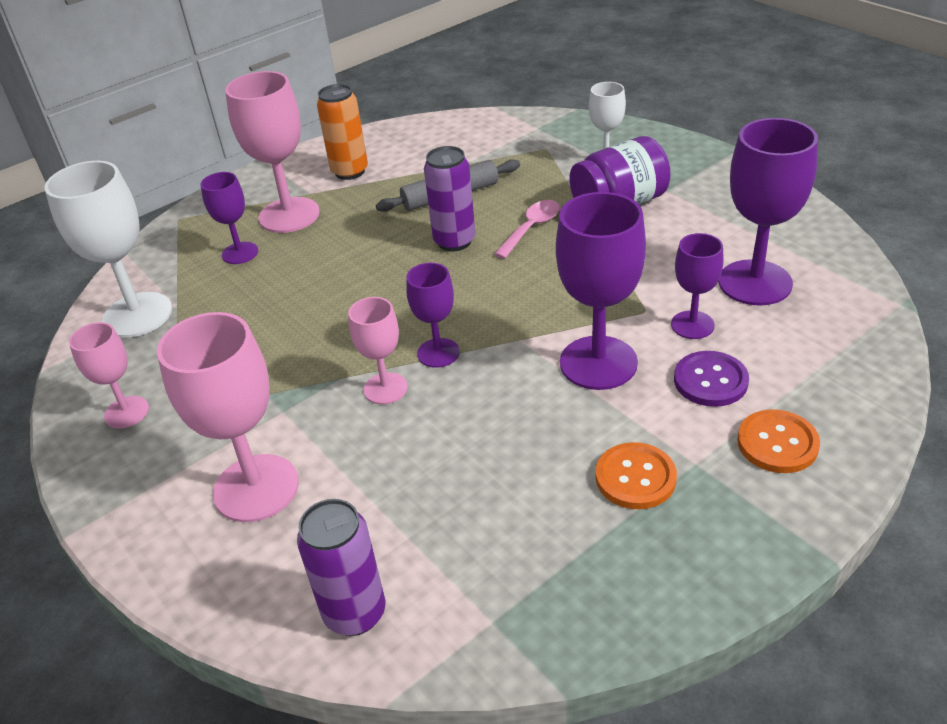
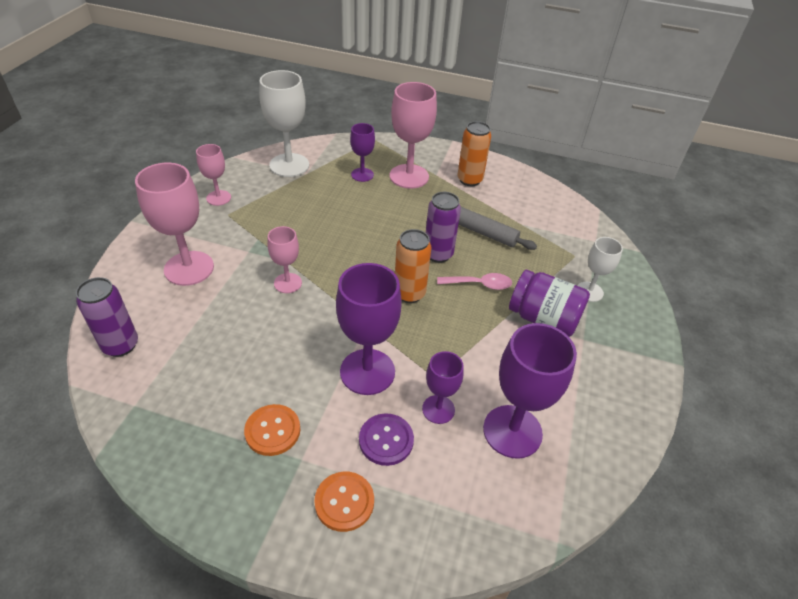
camera: 50 degrees right, 5 degrees up
purple goblet [406,263,460,368] -> none
none -> orange can [395,229,431,303]

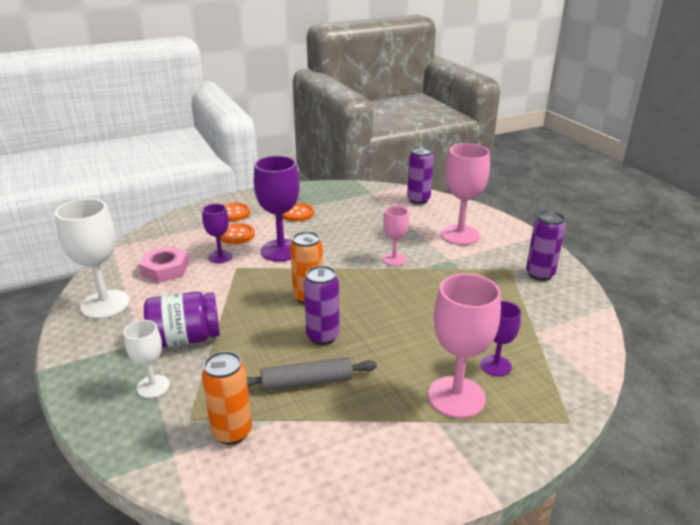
camera: 140 degrees right, 15 degrees down
pink goblet [196,144,231,206] -> purple can [526,211,566,281]
white goblet [259,70,309,177] -> white goblet moved to [55,198,130,319]
purple button [359,413,414,466] -> orange button [220,223,255,244]
pink spoon [437,273,512,290] -> none
orange can [458,121,491,186] -> orange can moved to [202,351,252,445]
purple goblet [483,323,577,459] -> pink nut [139,246,189,283]

